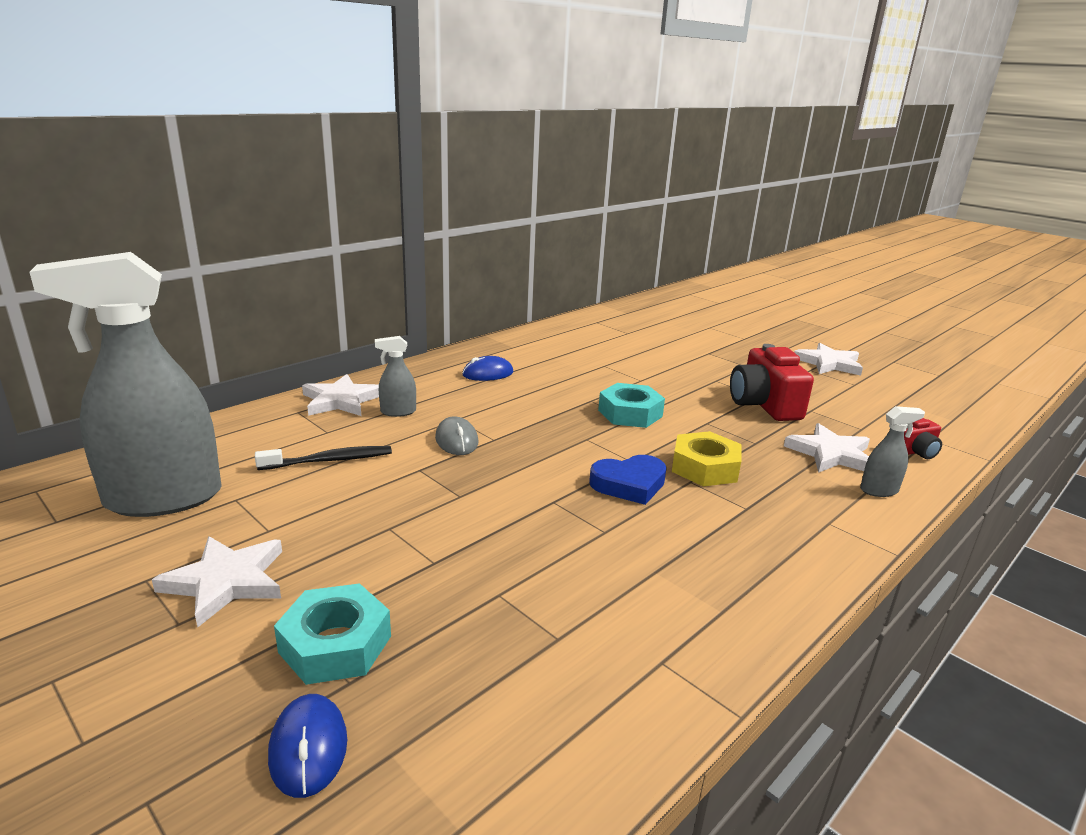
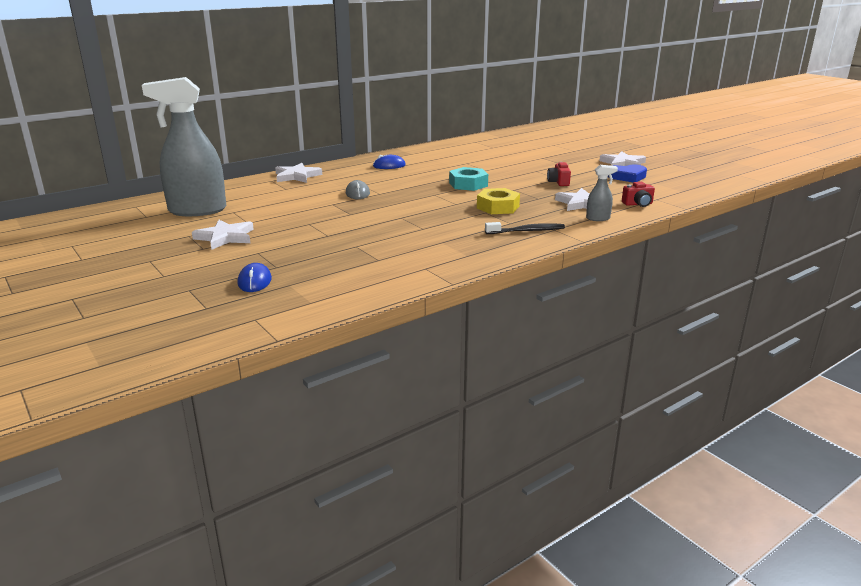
camera: 10 degrees right, 0 degrees up
black toothbrush [255,446,392,470] -> black toothbrush moved to [485,222,565,234]
turquoise nut [274,583,391,685] -> none
grey spray bottle [375,336,416,417] -> none
blue heart [589,455,667,505] -> blue heart moved to [608,165,647,182]
red camera [730,344,814,421] -> red camera [547,162,571,186], size x0.53

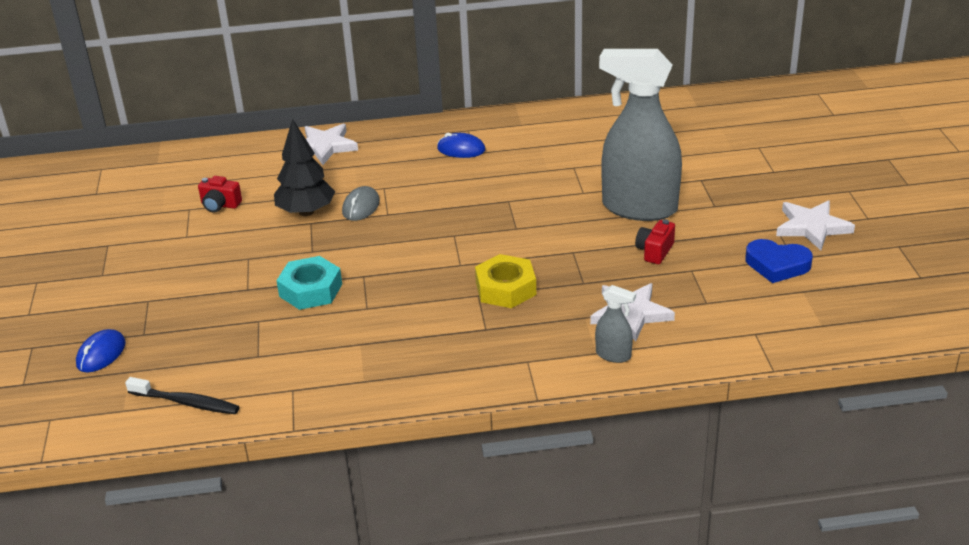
camera: 30 degrees right, 10 degrees up
grey spray bottle [142,77,226,216] -> grey spray bottle moved to [599,49,682,221]
white star [192,220,254,250] -> none
turquoise nut [449,167,488,191] -> turquoise nut moved to [276,256,342,310]
black toothbrush [485,222,565,234] -> black toothbrush moved to [125,377,240,414]
red camera [622,182,655,207] -> red camera moved to [198,176,242,213]
none -> black tree [274,118,335,216]

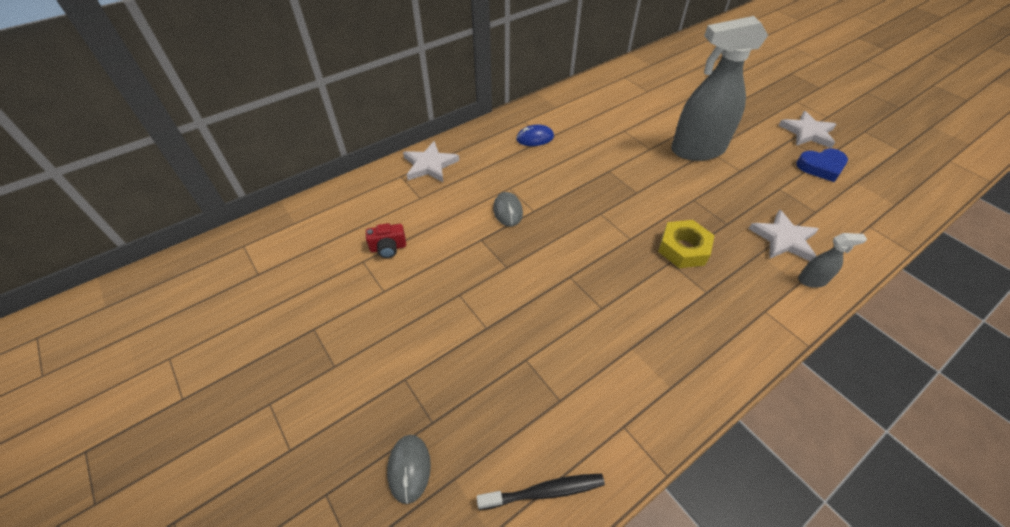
camera: 30 degrees left, 15 degrees up
blue mouse [76,329,126,373] -> grey mouse [387,435,431,504]
black tree [274,118,335,216] -> none
turquoise nut [276,256,342,310] -> none
red camera [635,219,675,264] -> none

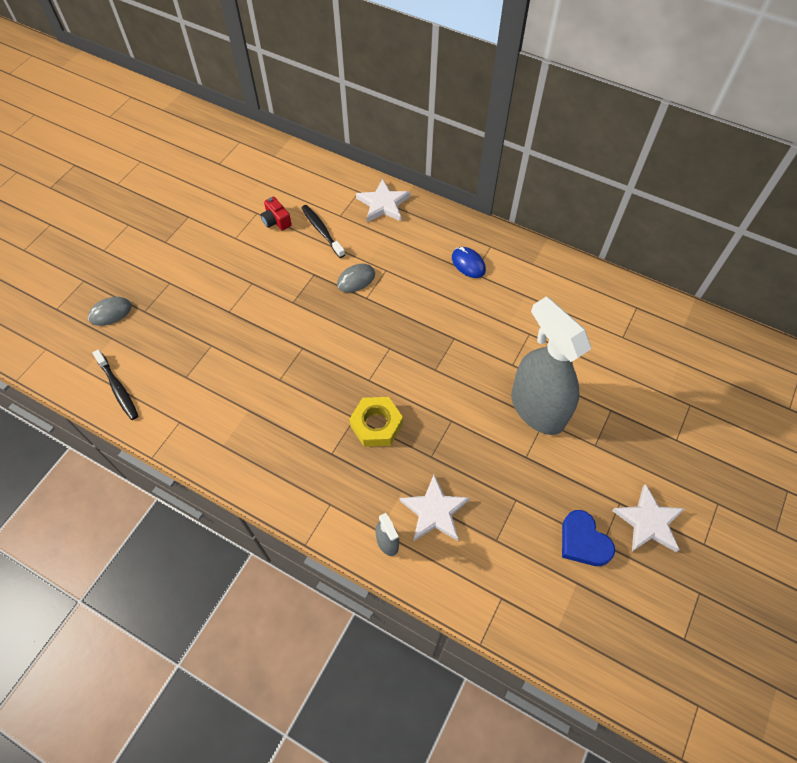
camera: 65 degrees right, 10 degrees up
none -> black toothbrush [301,205,345,258]

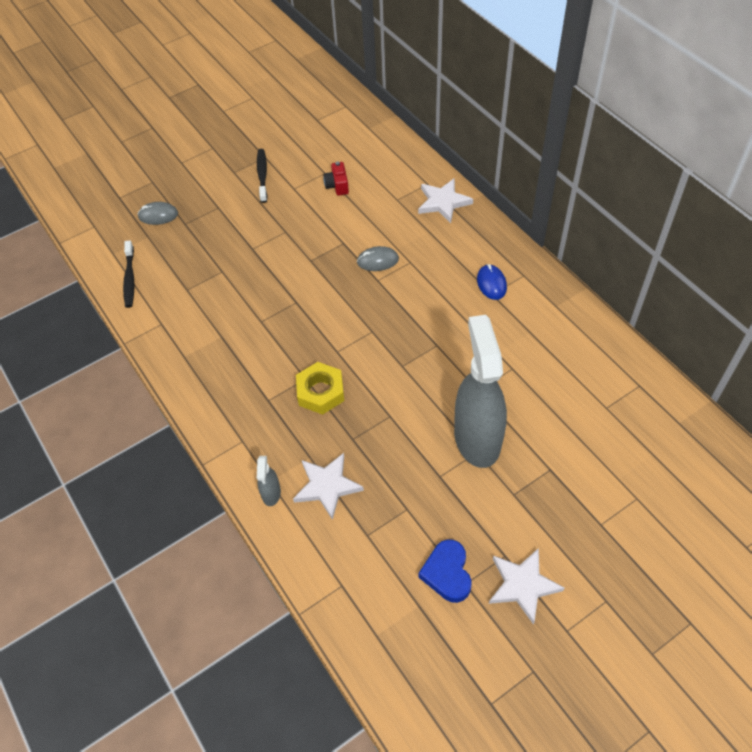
camera: 30 degrees right, 5 degrees down
black toothbrush [301,205,345,258] -> black toothbrush moved to [257,149,268,203]

